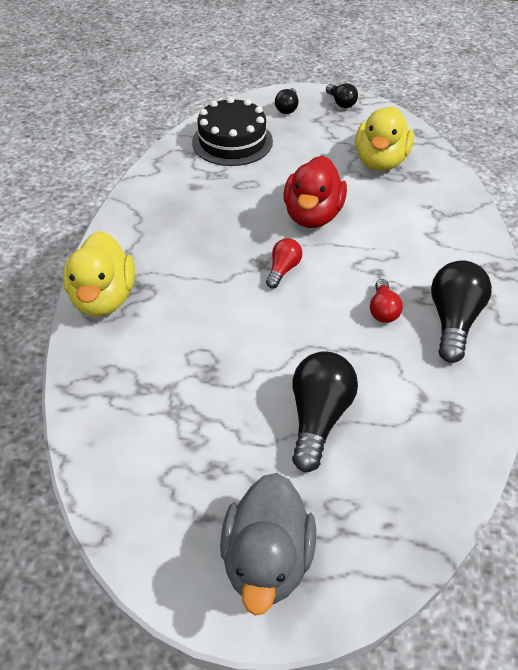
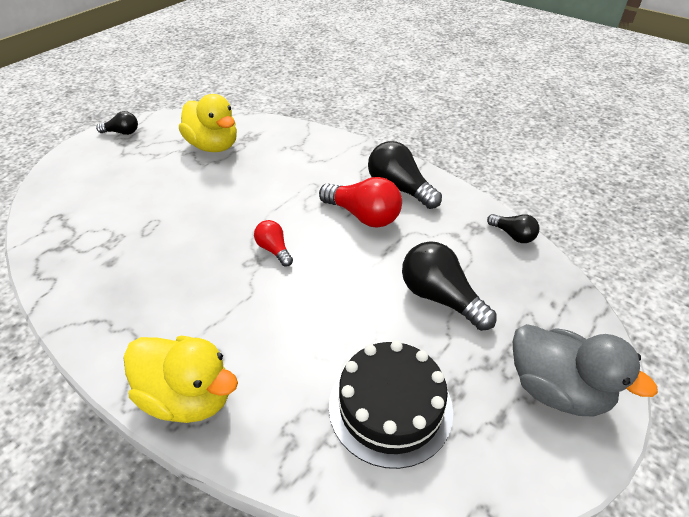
camera: 60 degrees left, 5 degrees down
black cake [192,97,273,166] -> black cake moved to [329,340,453,469]
black light bulb [275,88,299,114] -> black light bulb moved to [487,214,539,243]
red duck [283,156,347,228] -> none
red light bulb [370,279,403,323] -> red light bulb [319,177,402,228], size x1.78

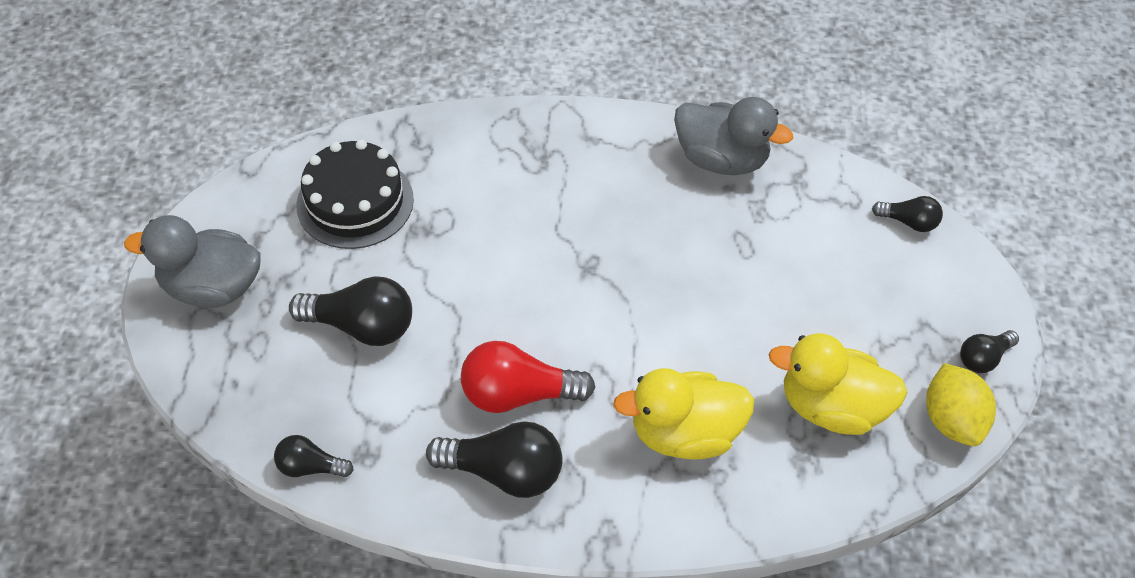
camera: 145 degrees right, 10 degrees up
yellow duck [123,336,238,423] -> yellow duck moved to [613,368,754,459]
red light bulb [254,220,293,267] -> none
none -> grey duck [674,97,793,175]
none -> black light bulb [872,196,943,232]
none -> yellow lemon [926,363,996,446]

